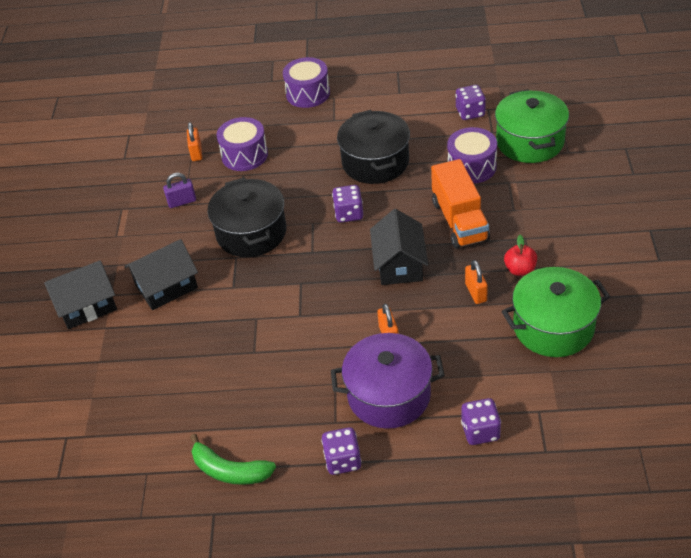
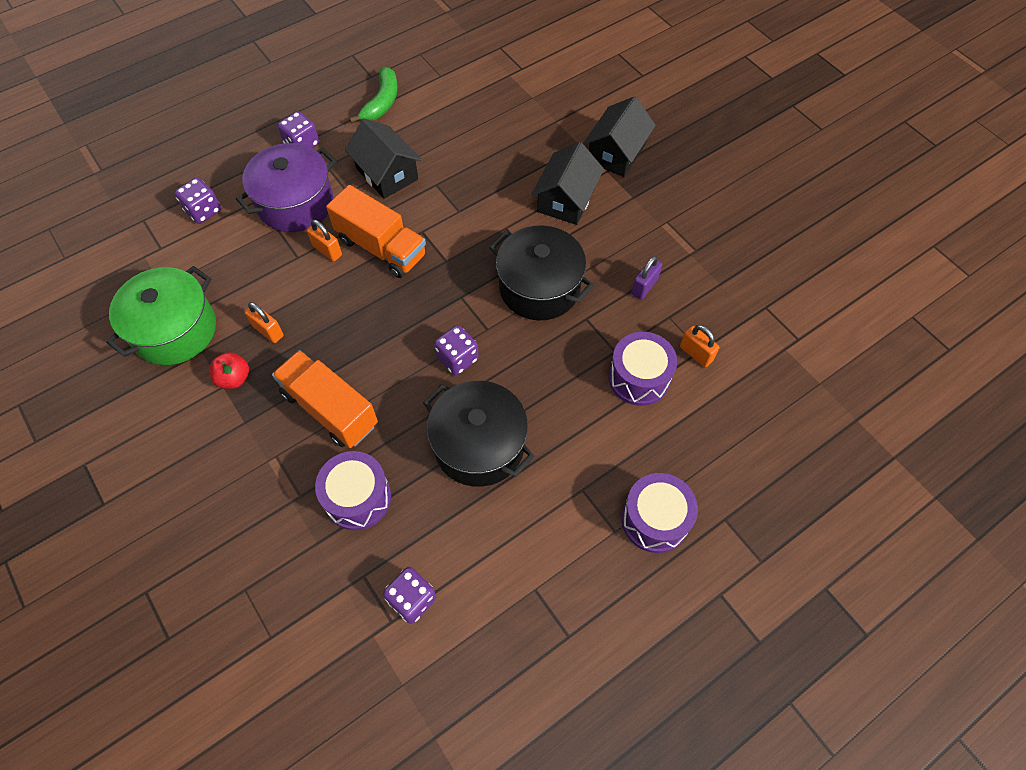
camera: 140 degrees right, 15 degrees up
green banana [190,434,276,485] -> green banana turned 120 degrees clockwise [349,67,398,123]
black house [370,209,428,285] -> black house moved to [345,119,422,199]
green pot [495,89,569,163] -> none
none -> orange truck [326,185,426,278]

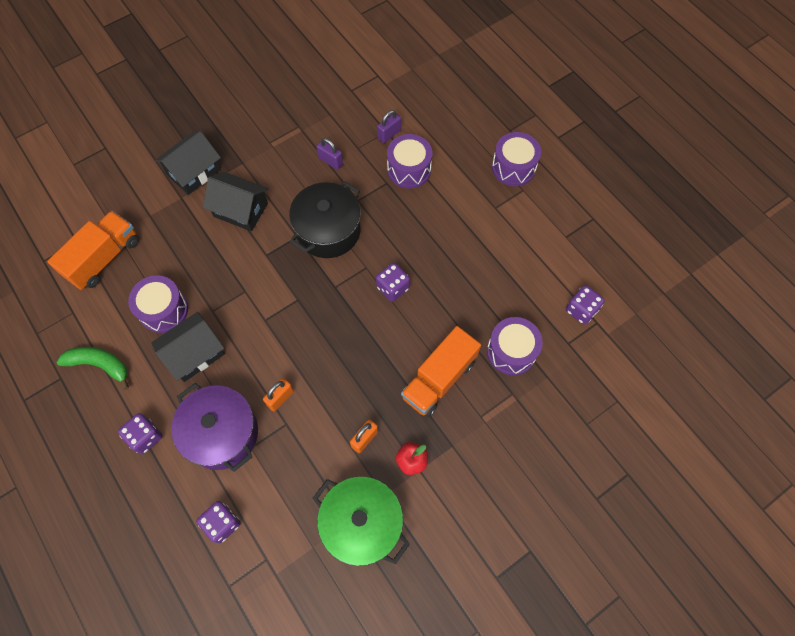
camera: 90 degrees left, 5 degrees up
orange truck [326,185,426,278] -> orange truck moved to [47,211,139,290]
black pot [423,381,534,487] -> none
black house [583,96,656,177] -> black house turned 75 degrees counterclockwise [155,131,221,195]
orange padlock [680,325,719,367] -> purple padlock [377,110,401,143]
none -> purple drum [128,275,188,333]

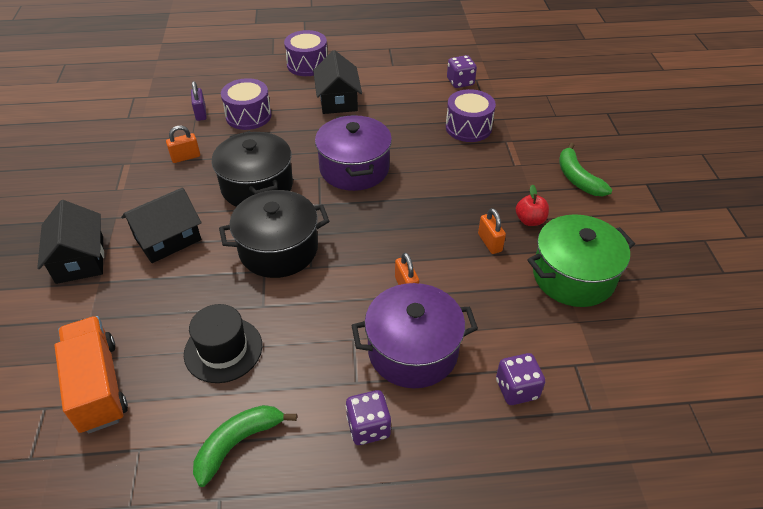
camera: 60 degrees left, 20 degrees down
purple drum [128,275,188,333] -> black hat [184,304,262,383]
black house [151,312,225,382] -> black house moved to [313,50,362,114]
purple padlock [316,138,343,170] -> orange padlock [166,125,200,163]
purple dice [376,263,410,302] -> purple pot [315,115,392,191]
orange truck [401,326,481,417] -> none
none -> black pot [219,190,329,278]
none -> green banana [559,143,612,196]

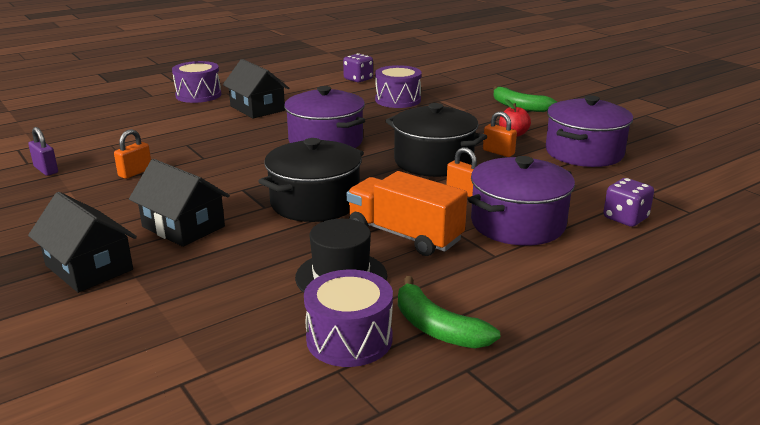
camera: 30 degrees left, 20 degrees down
orange truck [54,316,128,433] -> orange truck moved to [347,171,467,256]
black house [121,187,201,263] -> black house turned 75 degrees counterclockwise [129,159,230,247]
purple padlock [191,81,207,121] -> purple padlock moved to [28,127,58,176]
green banana [193,405,297,487] -> green banana turned 60 degrees counterclockwise [398,276,500,349]
black pot [212,131,293,207] -> black pot moved to [386,103,487,177]
purple drum [221,78,272,130] -> purple drum moved to [304,270,393,367]
purple dice [346,390,391,445] -> none
green pot [527,214,635,307] -> purple pot [546,95,633,167]

